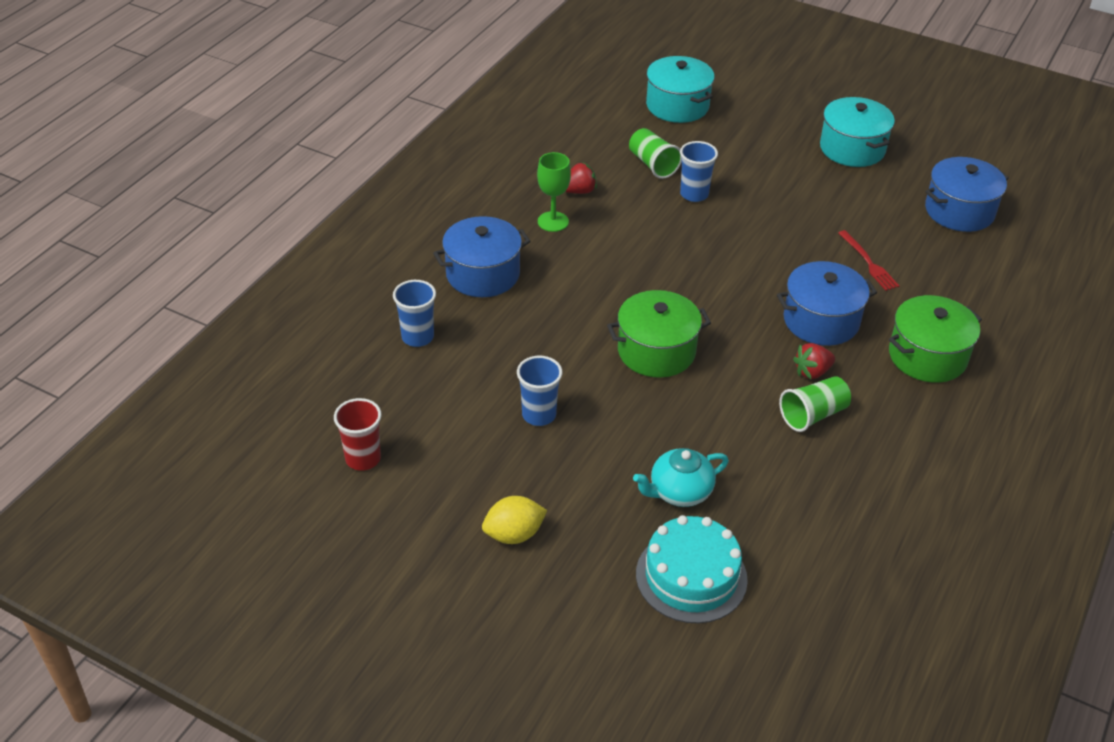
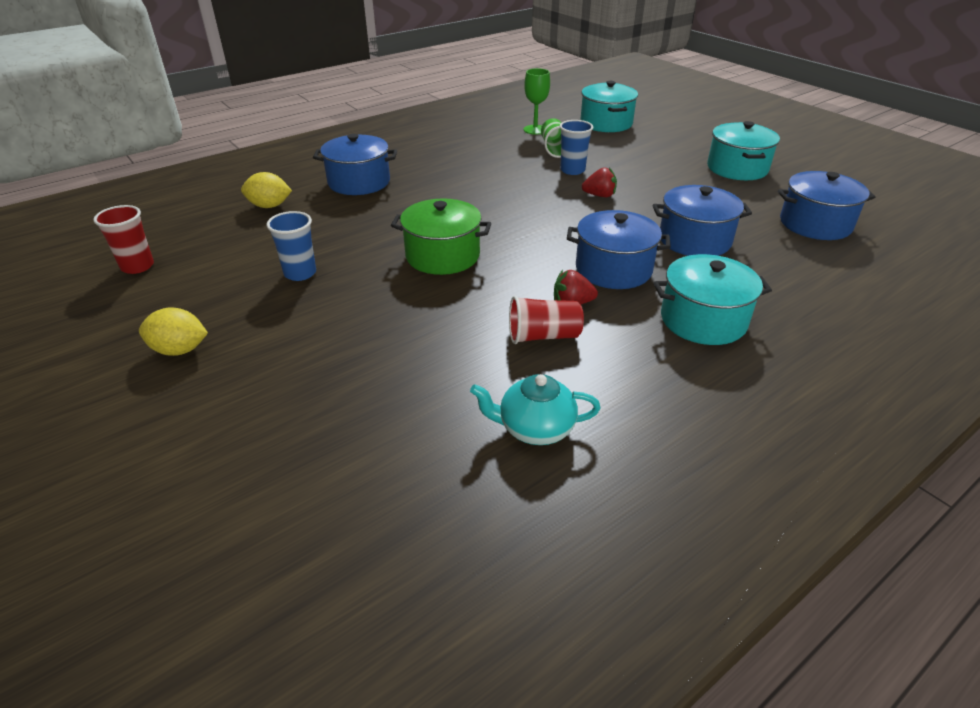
camera: 25 degrees right, 5 degrees down
blue cup [393,280,436,347] -> yellow lemon [241,172,292,208]
green goblet [537,152,571,232] -> green goblet moved to [523,68,550,135]
red strawberry [565,162,597,194] -> red strawberry moved to [582,167,617,197]
turquoise teapot [633,448,729,507] -> turquoise teapot moved to [470,374,601,445]
turquoise cake [636,515,748,623] -> none
green cup [779,376,851,432] -> red cup [509,296,584,344]
red fork [839,230,899,291] -> blue pot [653,185,752,256]
green pot [889,295,982,383] -> turquoise pot [653,254,772,345]

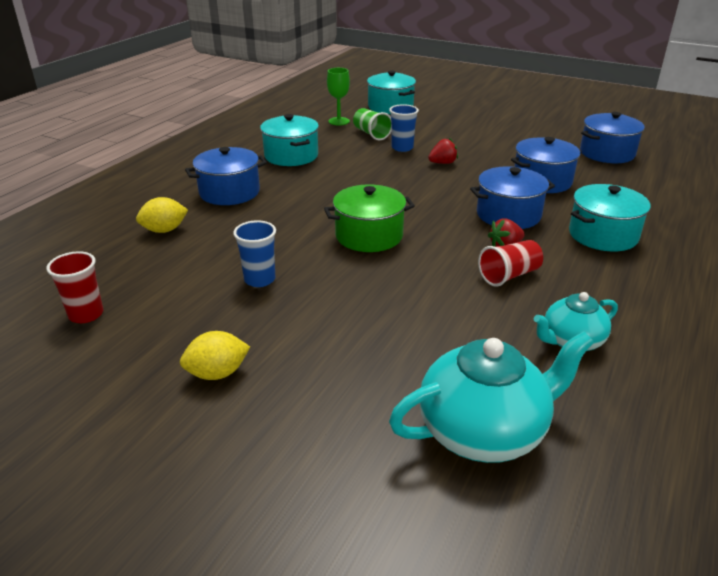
camera: 25 degrees left, 5 degrees down
turquoise pot [707,121,780,180] -> turquoise pot moved to [260,114,319,166]
none -> turquoise teapot [389,331,594,463]

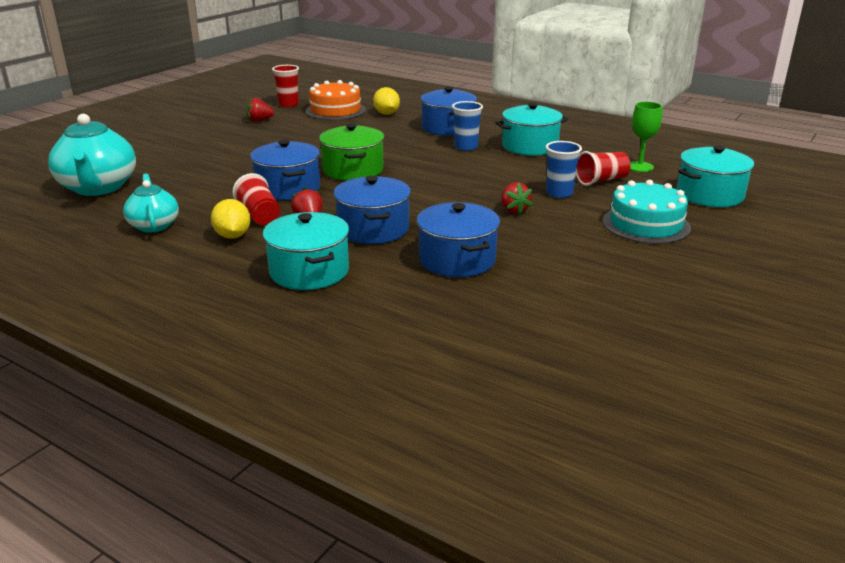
camera: 95 degrees right, 5 degrees down
yellow lemon [180,331,250,380] -> yellow lemon moved to [211,199,251,239]
blue cup [233,220,276,287] -> blue cup moved to [452,101,483,151]
green cup [353,108,392,140] -> red cup [576,151,631,186]
blue pot [580,112,645,163] -> blue pot moved to [250,140,320,200]
none -> red strawberry [246,98,274,122]
none -> orange cake [305,80,366,120]
none -> turquoise cake [602,180,691,244]

